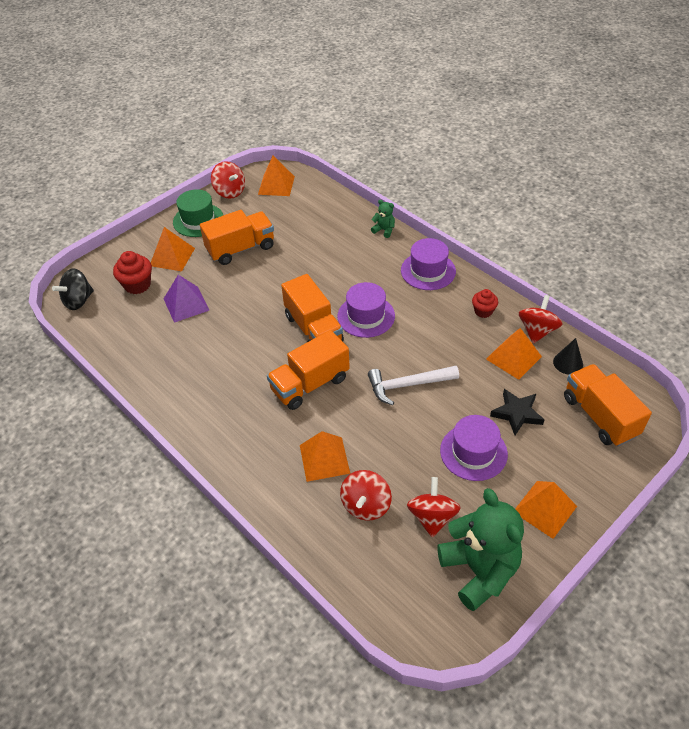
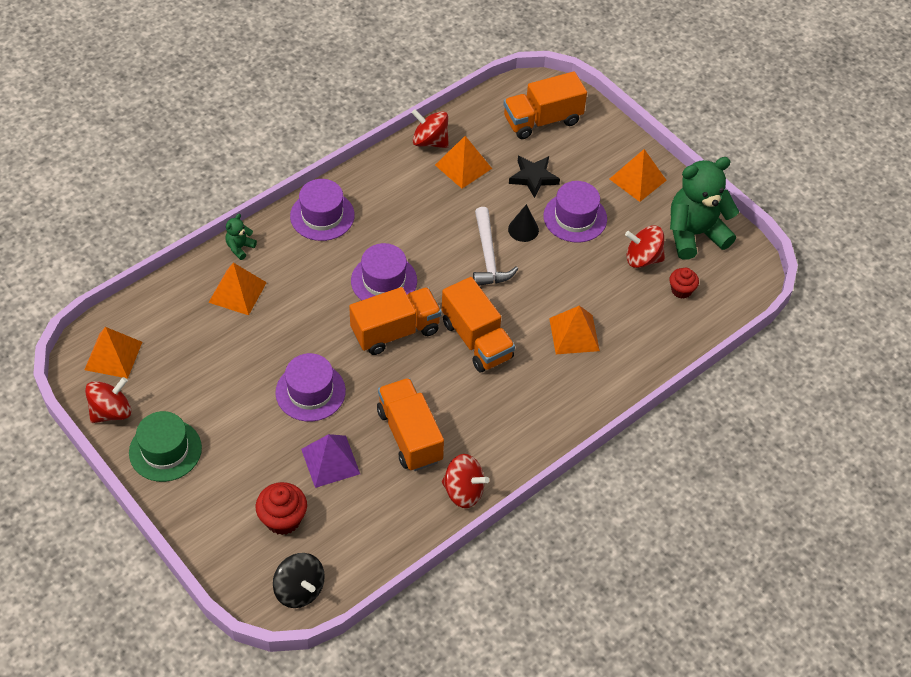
camera: 90 degrees left, 5 degrees up
orange pyramid [151,227,195,271] -> orange pyramid moved to [208,263,267,315]
orange truck [200,210,274,265] -> orange truck moved to [377,378,444,471]
red spinning top [340,470,392,521] -> red spinning top moved to [442,454,489,508]
red cupcake [472,289,498,318] -> red cupcake moved to [669,268,699,299]
black cone [553,338,583,374] -> black cone moved to [508,204,539,242]
none -> purple hat [275,353,346,421]

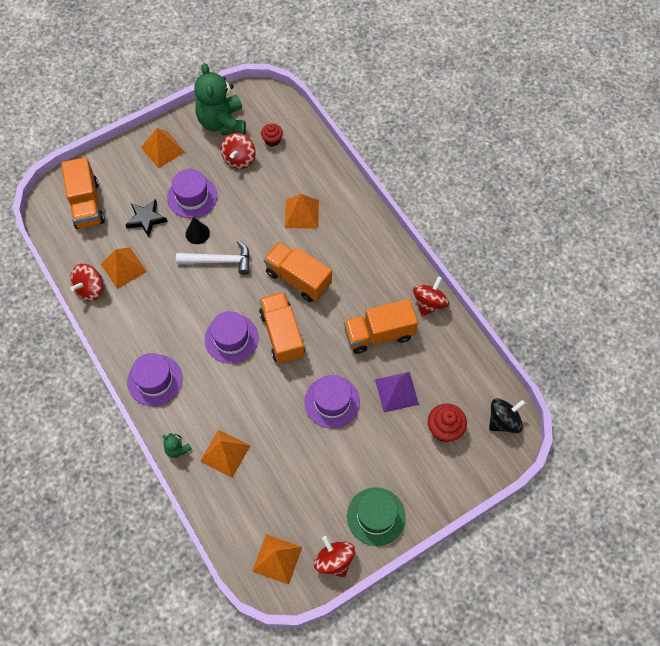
camera: 80 degrees left, 10 degrees up
orange truck [442,277,515,372] -> orange truck turned 120 degrees counterclockwise [264,242,332,302]

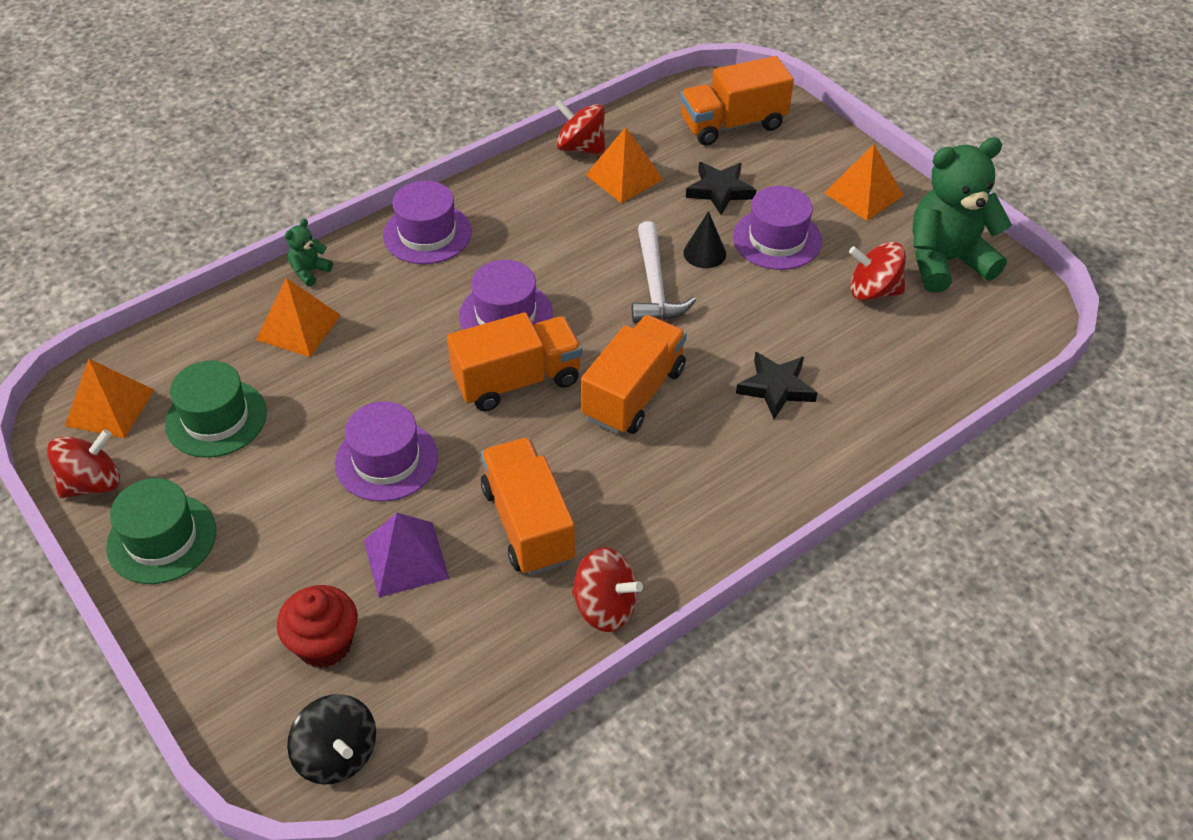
camera: 85 degrees right, 15 degrees down
red cupcake [261,123,283,147] -> none
orange pyramid [285,194,319,229] -> black star [736,352,817,419]
none -> green hat [165,360,267,458]

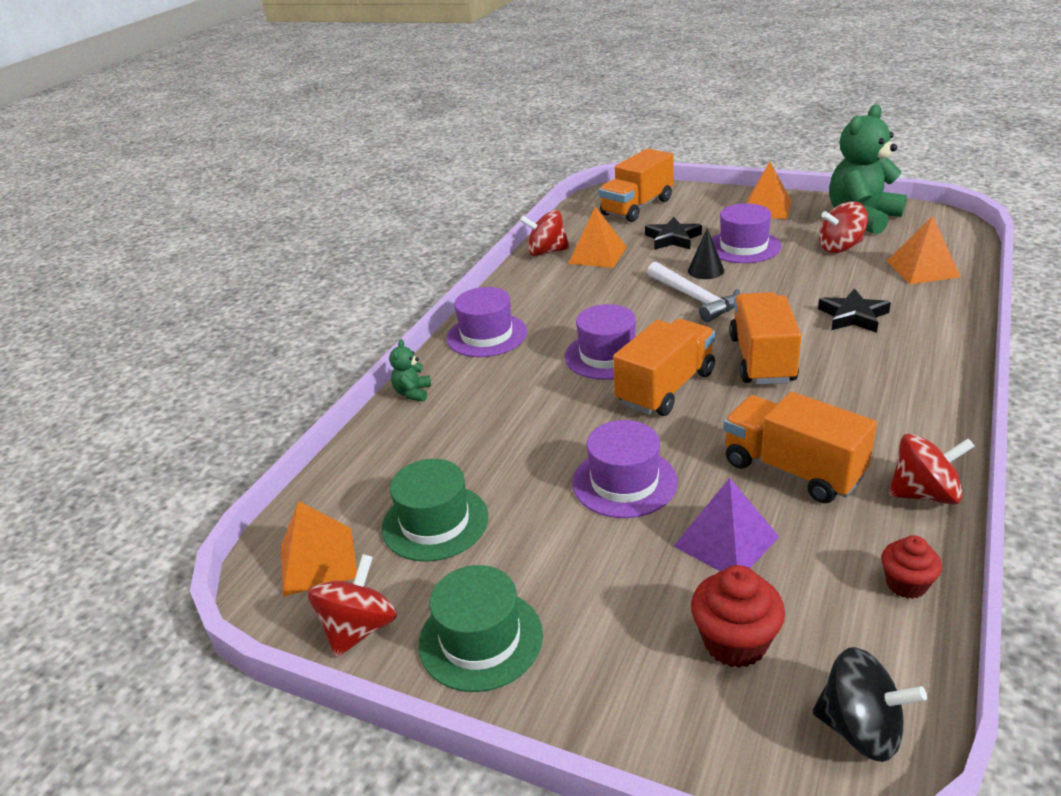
camera: 25 degrees left, 15 degrees down
orange pyramid [256,278,341,357] -> orange pyramid moved to [887,216,961,284]
none -> red cupcake [881,535,942,599]

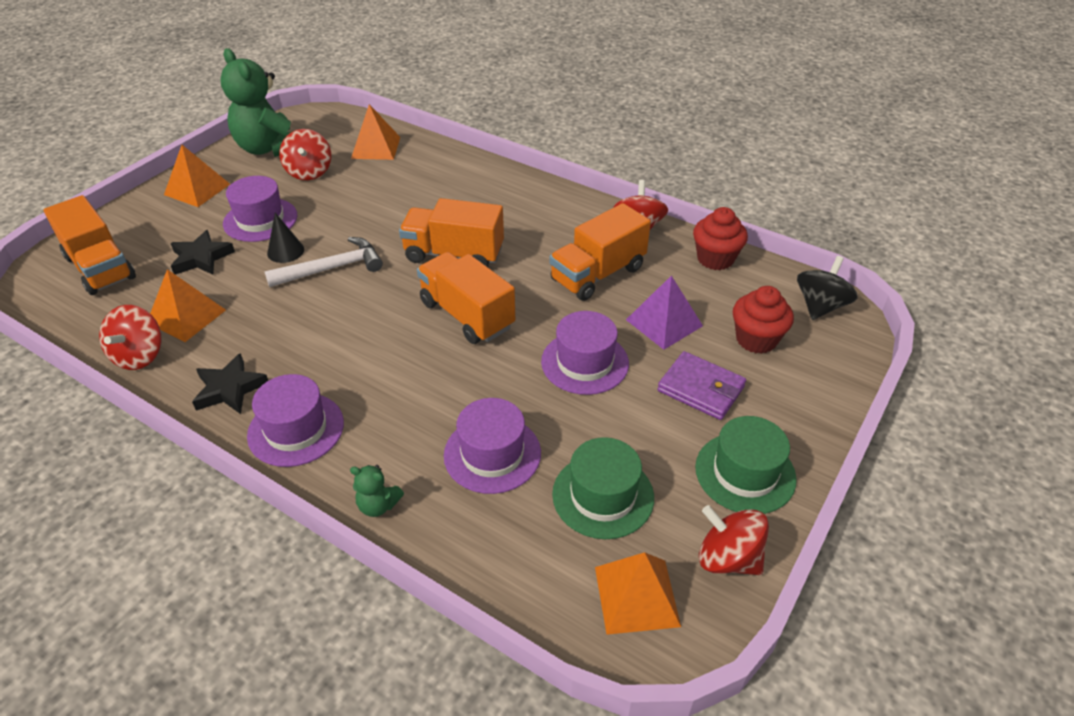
camera: 85 degrees left, 10 degrees up
purple hat [565,304,636,380] -> purple hat moved to [444,398,541,494]
black star [818,288,891,333] -> black star moved to [192,353,268,414]
red cupcake [881,535,942,599] -> red cupcake [693,207,748,270], size x1.54
none -> purple wallet [658,351,746,420]

